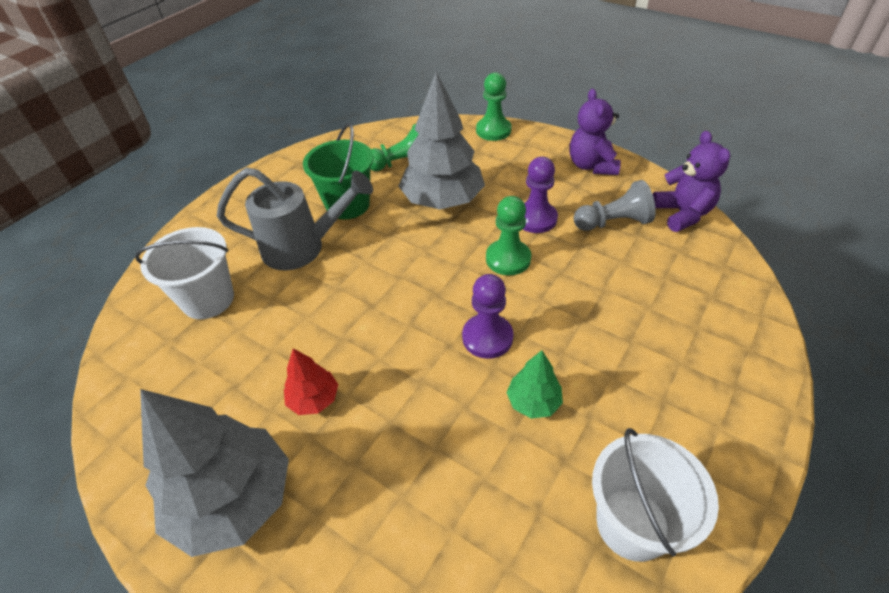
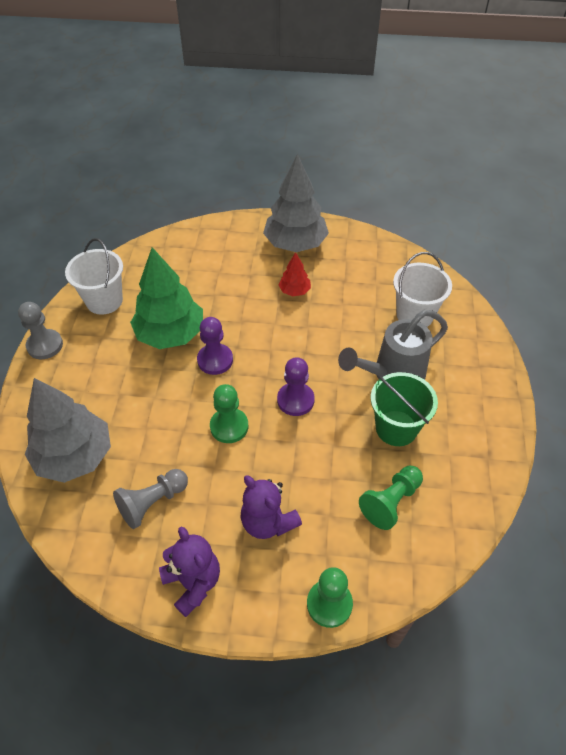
camera: 150 degrees right, 5 degrees up
grey tree [398,72,485,209] -> grey tree moved to [25,378,111,483]
green tree [506,350,563,419] -> green tree [130,247,203,349], size x2.11
purple pawn [523,157,558,233] -> purple pawn moved to [277,357,315,416]
purple teddy bear [653,131,730,232] -> purple teddy bear moved to [241,475,302,539]
none -> grey pawn [18,302,63,359]

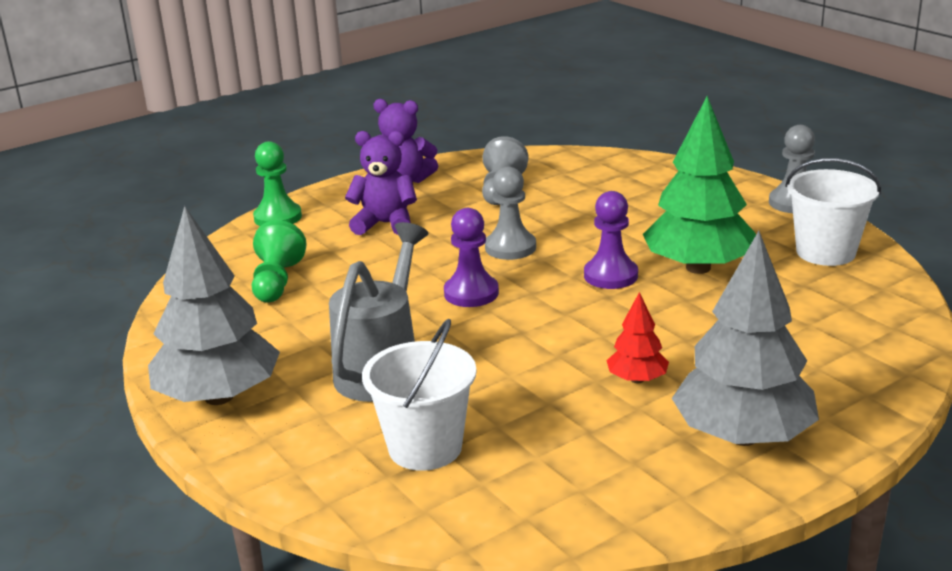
camera: 140 degrees right, 25 degrees down
grey tree [25,378,111,483] -> grey tree moved to [148,206,280,405]
green pawn [210,384,248,443] -> grey pawn [485,167,536,260]
green bucket [370,372,438,446] -> none

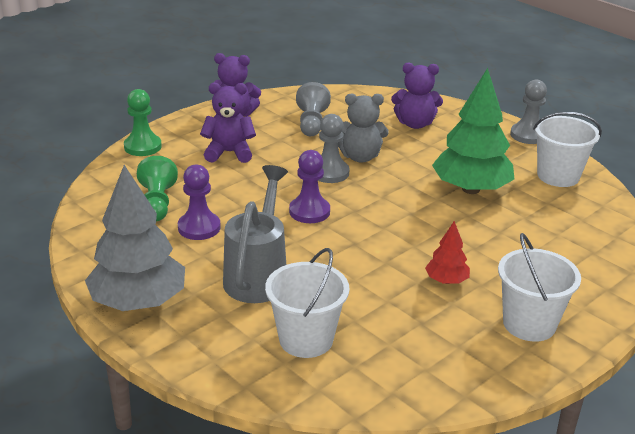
camera: 10 degrees left, 5 degrees up
purple pawn [584,191,638,289] -> purple pawn moved to [178,164,221,240]
grey tree [672,231,819,446] -> white bucket [498,233,581,342]
none -> grey teddy bear [338,94,389,163]
none -> purple teddy bear [391,63,443,129]

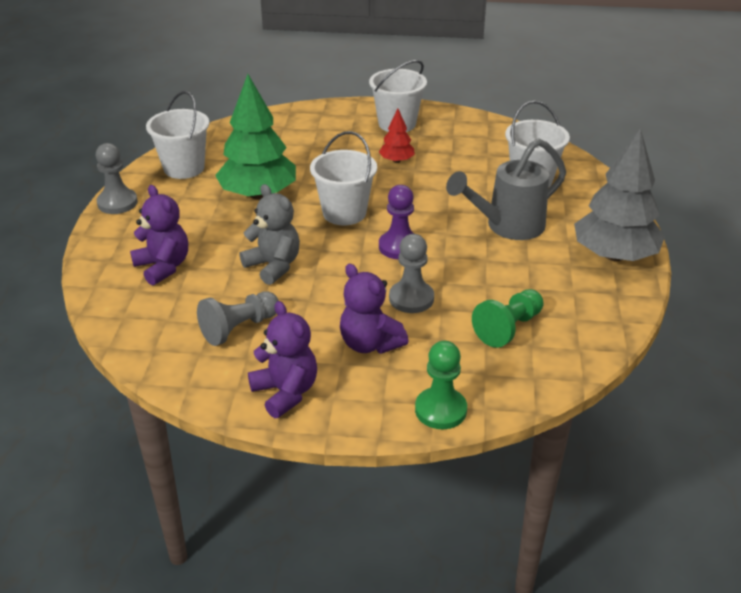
camera: 130 degrees left, 5 degrees up
purple pawn [178,164,221,240] -> none
grey pawn [318,114,349,183] -> grey pawn moved to [389,234,434,313]
none -> white bucket [310,131,377,225]

